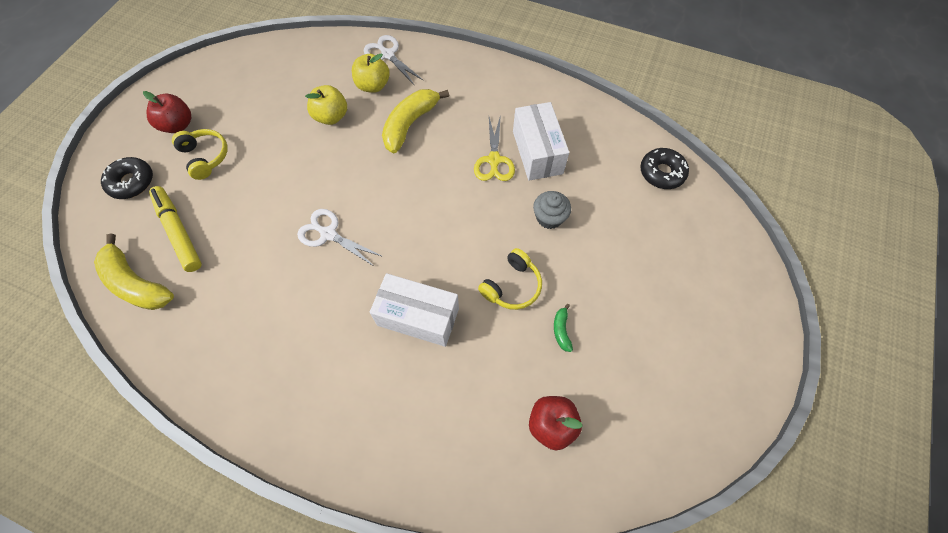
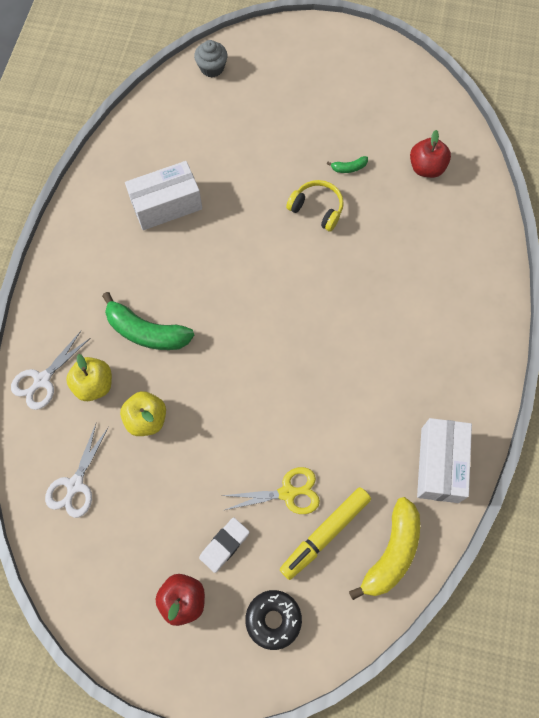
camera: 100 degrees left, 5 degrees up
yellow headphones [172,129,228,180] -> white eraser [199,518,250,573]
white scissors [297,209,383,267] -> white scissors moved to [45,424,109,518]
white box [369,273,459,347] -> white box moved to [417,418,472,503]
yellow banana [382,89,449,153] -> green banana [102,292,194,350]
yellow scissors [474,114,515,181] -> yellow scissors moved to [222,467,320,514]
grey cupcake [533,191,571,229] -> grey cupcake moved to [194,40,228,78]
black donut [640,148,689,189] -> none

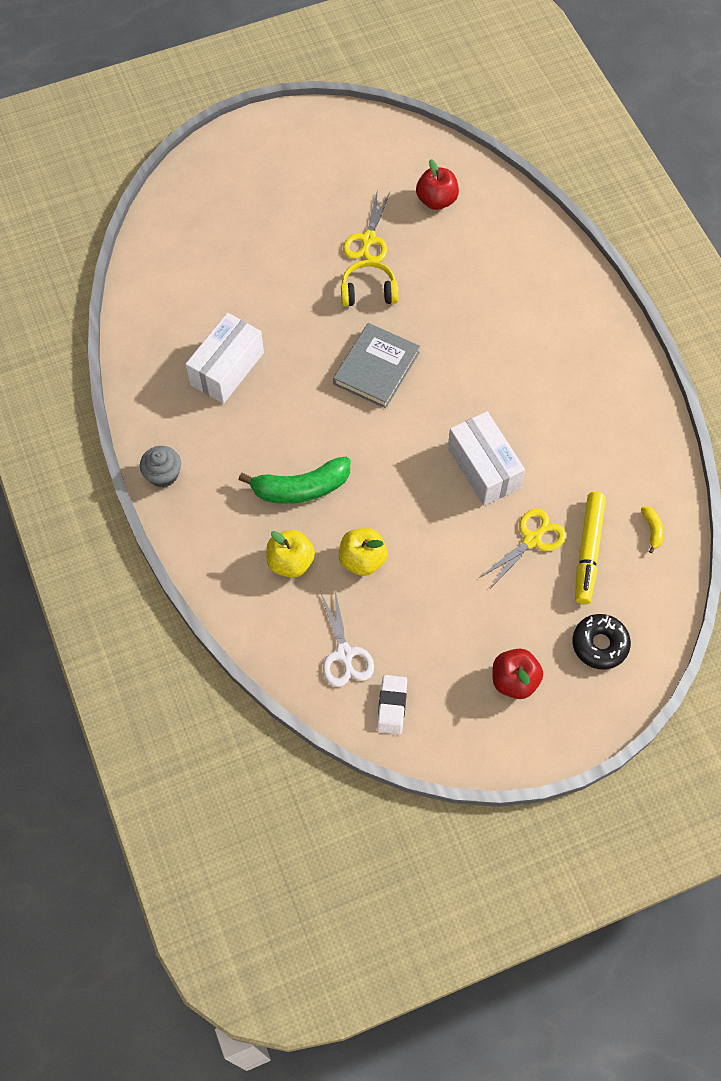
camera: 35 degrees left, 5 degrees down
white scissors [11,331,90,410] -> none
grey cupcake [194,40,228,78] -> grey cupcake moved to [140,446,181,488]
white eraser [199,518,250,573] -> white eraser moved to [377,675,407,735]
green banana [327,156,368,173] -> yellow scissors [343,192,390,262]
yellow banana [349,497,420,600] -> yellow banana [641,507,664,553], size x0.45
white box [417,418,472,503] -> white box moved to [448,411,525,506]
none -> grey book [333,323,420,409]

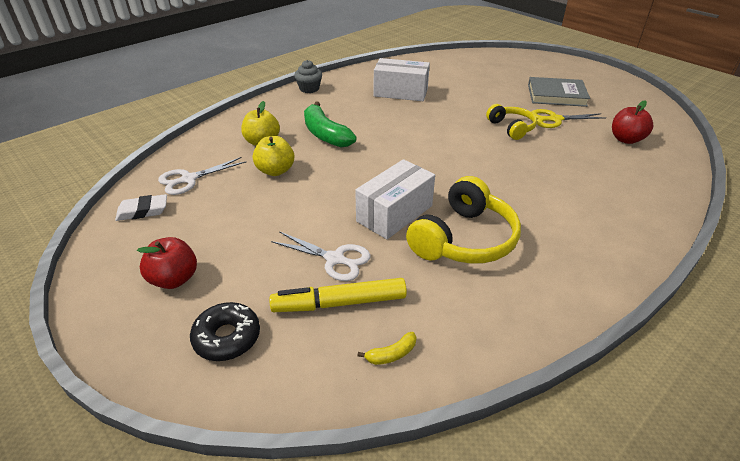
camera: 70 degrees right, 25 degrees down
grey book [333,323,420,409] -> grey book moved to [528,77,590,107]
yellow scissors [479,509,566,587] -> white scissors [271,231,371,281]
none -> yellow headphones [406,176,521,264]

